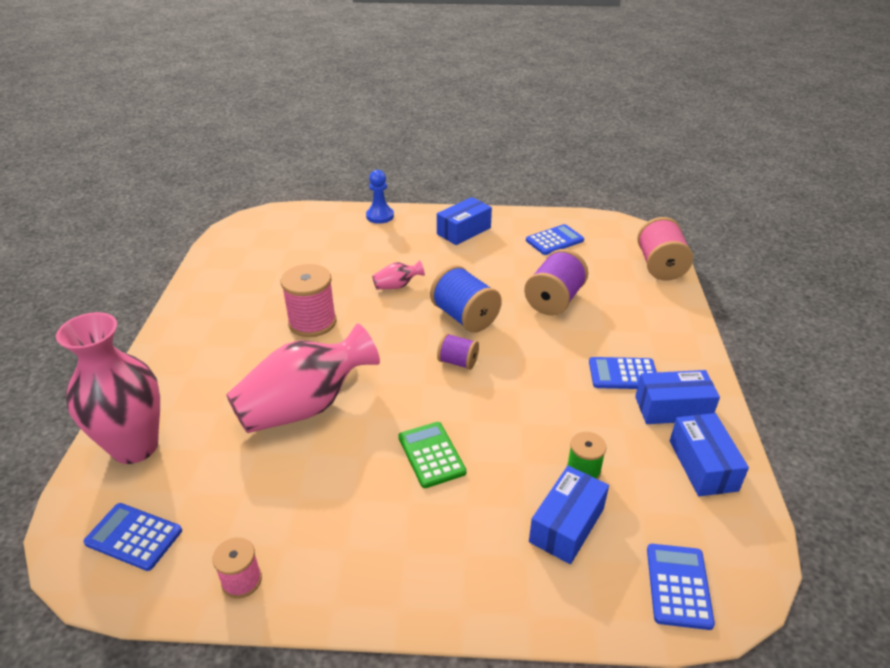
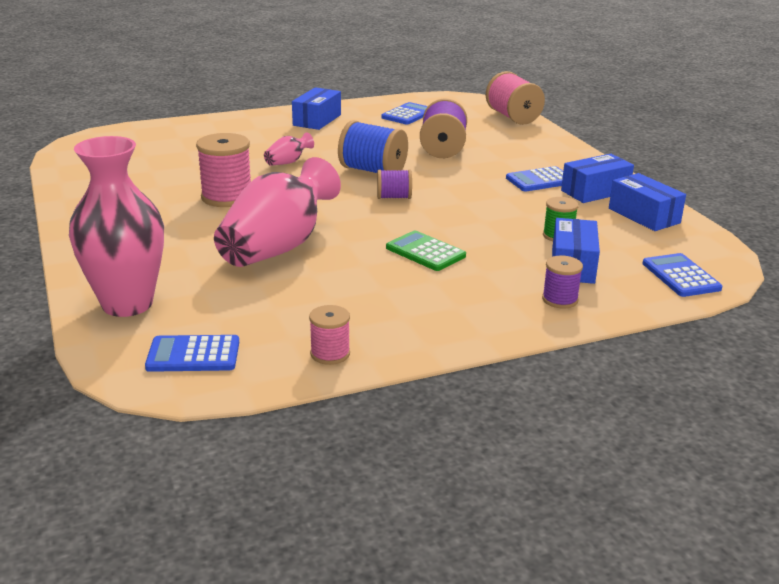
camera: 25 degrees left, 10 degrees down
blue pawn [366,170,394,224] -> none
none -> purple spool [542,256,583,309]

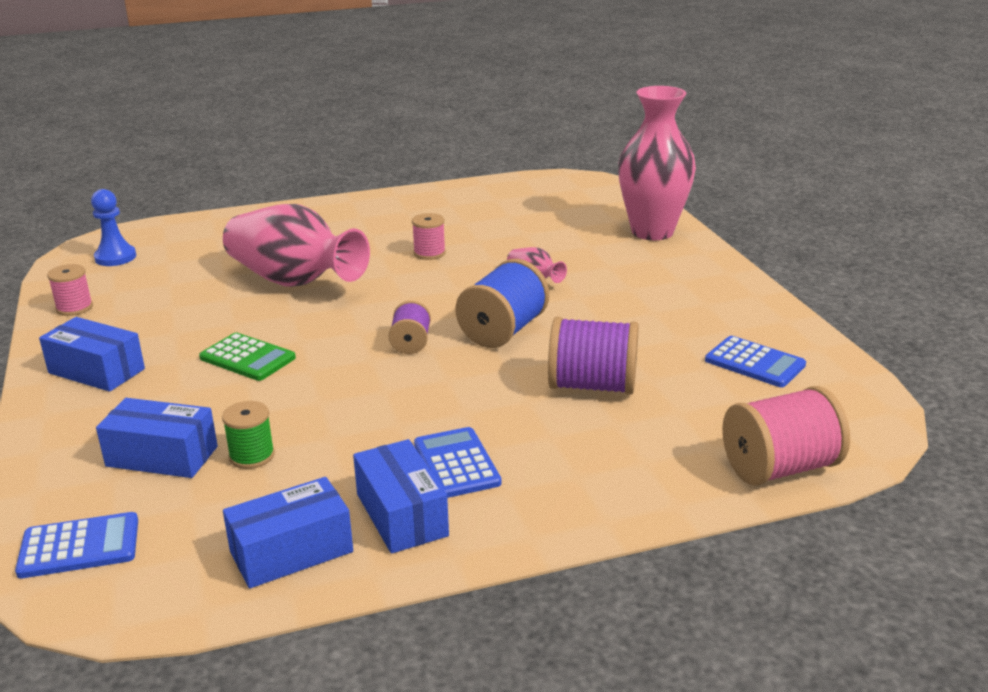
camera: 95 degrees right, 0 degrees up
pink vase [69,136,164,317] -> pink vase moved to [618,86,696,240]
blue calculator [145,335,239,372] -> blue pawn [91,189,136,266]
pink spool [196,133,251,207] -> pink spool [412,213,446,260], size x0.57
blue box [292,87,341,130] -> blue box moved to [39,317,145,392]
green calculator [386,231,466,271] -> green calculator turned 75 degrees clockwise [199,333,296,381]
purple spool [542,256,583,309] -> none

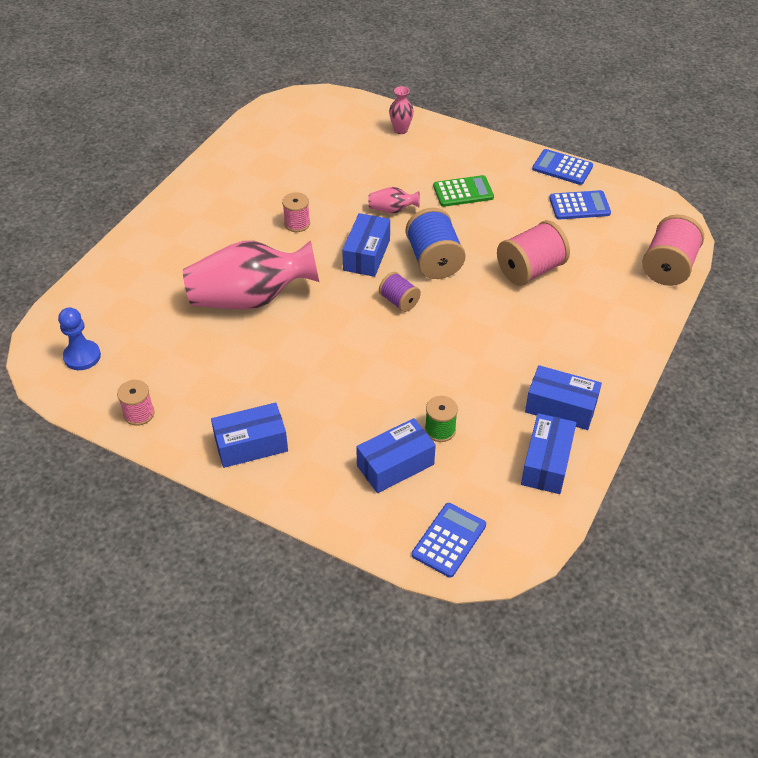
camera: 45 degrees left, 20 degrees up
green calculator [199,333,296,381] -> green calculator moved to [433,175,494,207]
blue calculator [414,427,501,498] -> blue calculator moved to [532,149,593,185]
purple spool [548,317,639,395] -> pink spool [497,220,570,286]
pink vase [618,86,696,240] -> pink vase [389,86,414,134], size x0.43
none -> blue box [342,213,390,277]

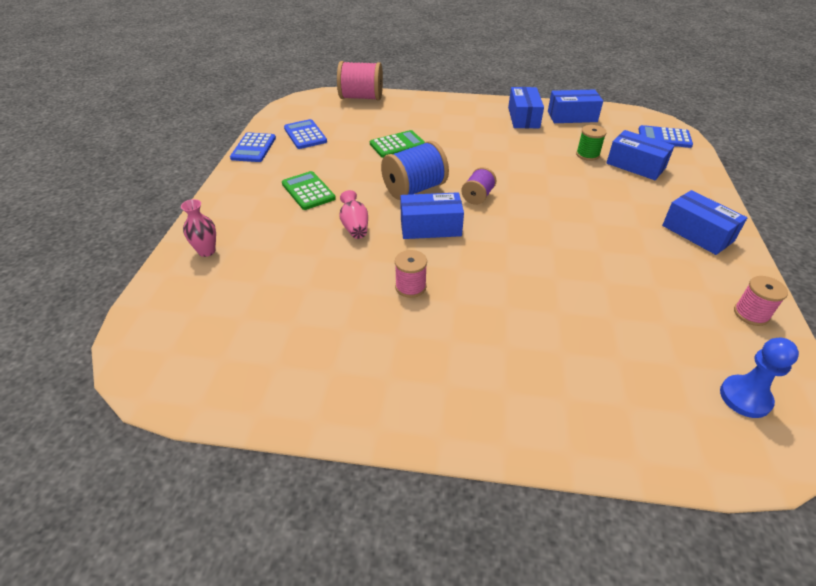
camera: 110 degrees left, 5 degrees down
pink vase [183,240,319,309] -> none
pink spool [497,220,570,286] -> green calculator [370,130,425,158]

